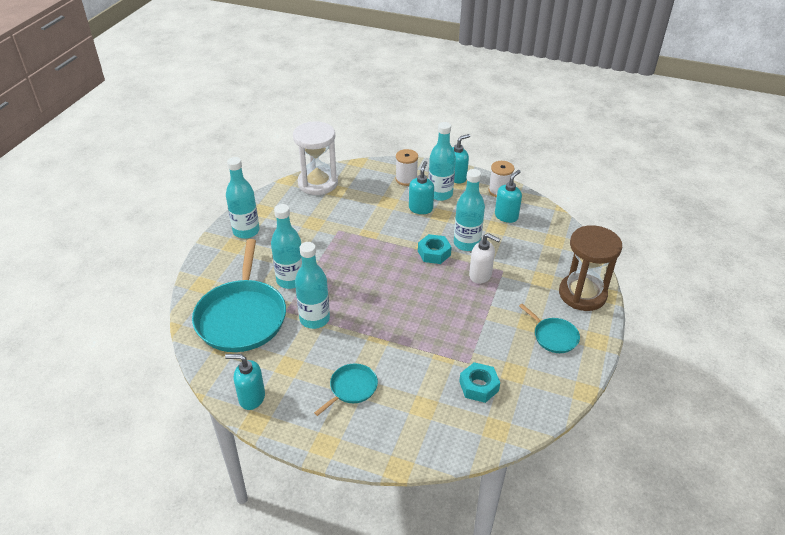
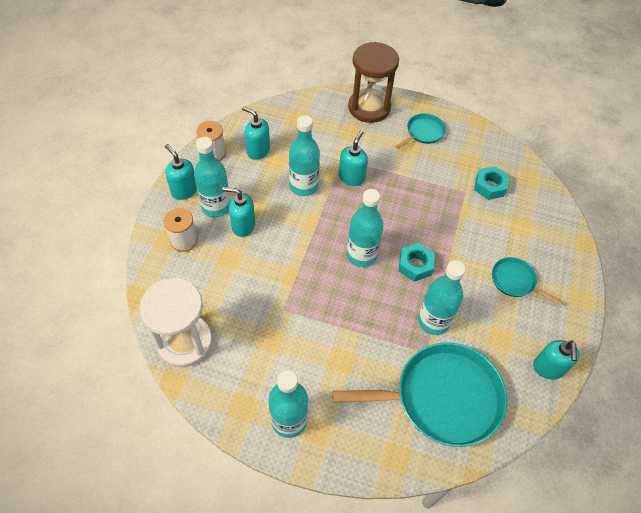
camera: 95 degrees left, 15 degrees up
turquoise bottle [271,204,302,289] -> turquoise bottle moved to [347,189,383,267]
turquoise nut [418,234,452,264] -> turquoise nut moved to [399,243,435,282]
white soap dispenser [469,233,500,284] -> turquoise soap dispenser [339,130,368,186]

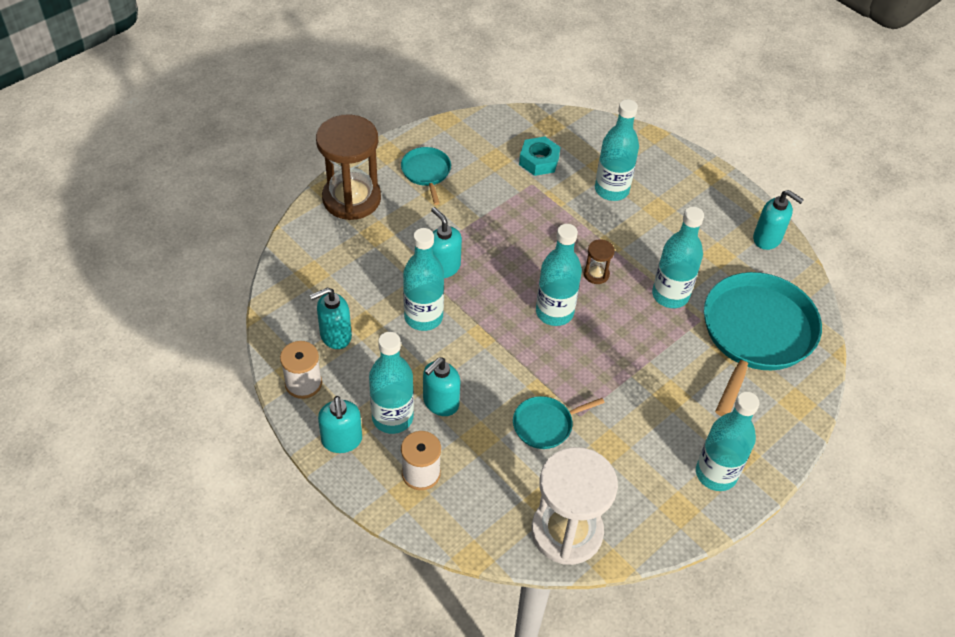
camera: 60 degrees left, 5 degrees down
turquoise soap dispenser [165,144,197,200] -> turquoise soap dispenser turned 90 degrees counterclockwise [318,396,362,453]
turquoise nut [399,243,435,282] -> brown hourglass [584,239,615,284]
turquoise pan [492,257,562,305] -> turquoise pan moved to [513,396,605,449]
none -> turquoise bottle [595,99,639,201]

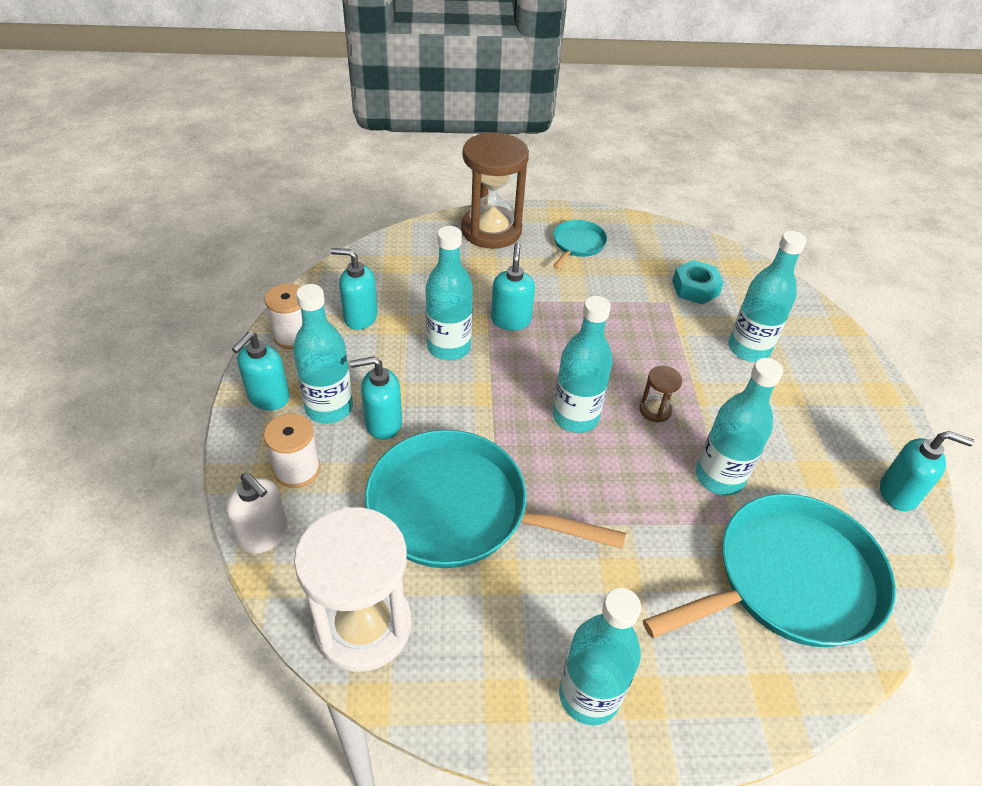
camera: 40 degrees right, 5 degrees down
turquoise pan [513,396,605,449] -> turquoise pan [365,430,626,568], size x2.11
turquoise soap dispenser [753,190,804,250] -> turquoise soap dispenser turned 60 degrees counterclockwise [880,431,974,511]
none -> white soap dispenser [226,473,288,554]

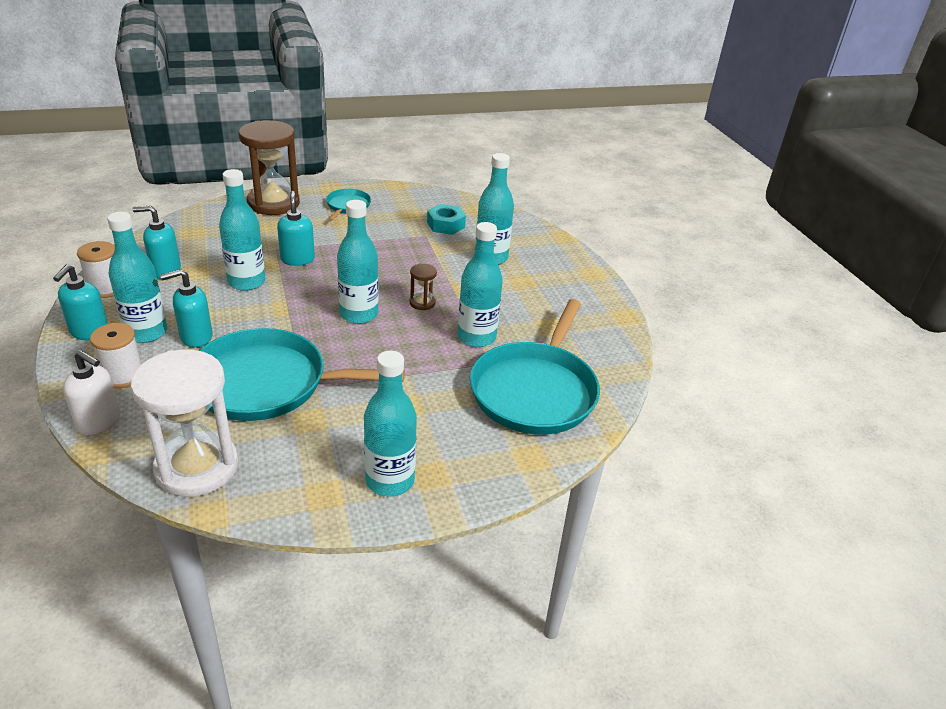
camera: 15 degrees left, 10 degrees down
turquoise pan [643,494,896,647] -> turquoise pan turned 150 degrees clockwise [470,299,600,435]
turquoise soap dispenser [880,431,974,511] -> none

